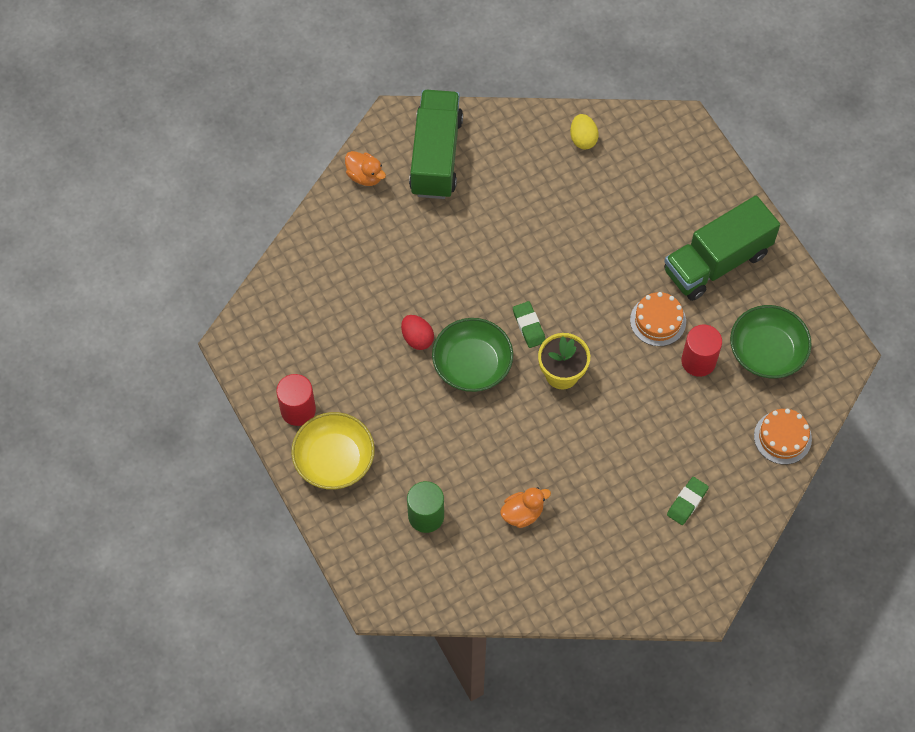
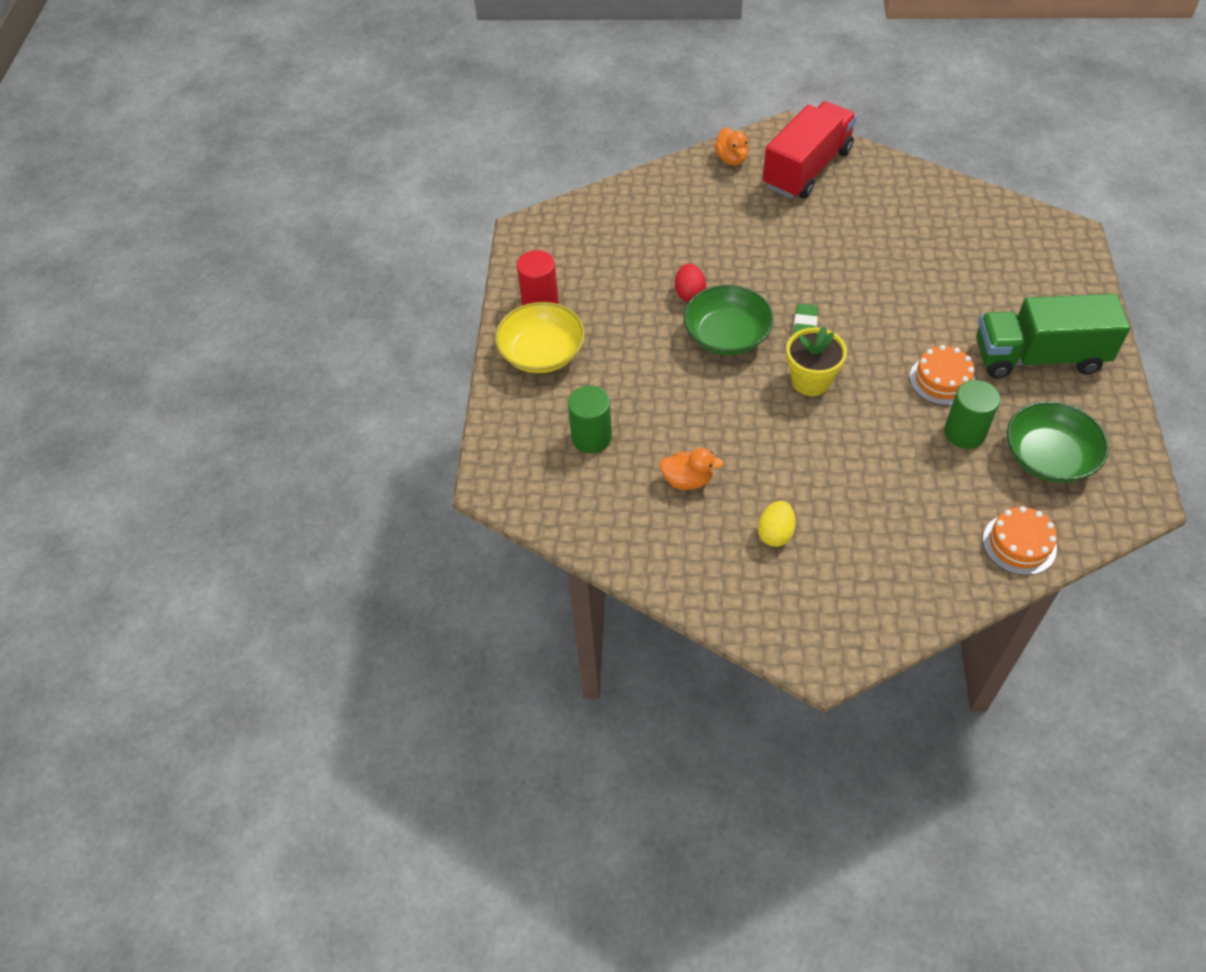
camera: 35 degrees right, 10 degrees down
green truck [409,90,463,199] -> red truck [763,101,857,199]
yellow egg [570,114,599,149] -> yellow egg moved to [758,501,796,547]
green eraser [667,477,709,525] -> none
red cylinder [681,325,722,377] -> green cylinder [944,380,1000,449]

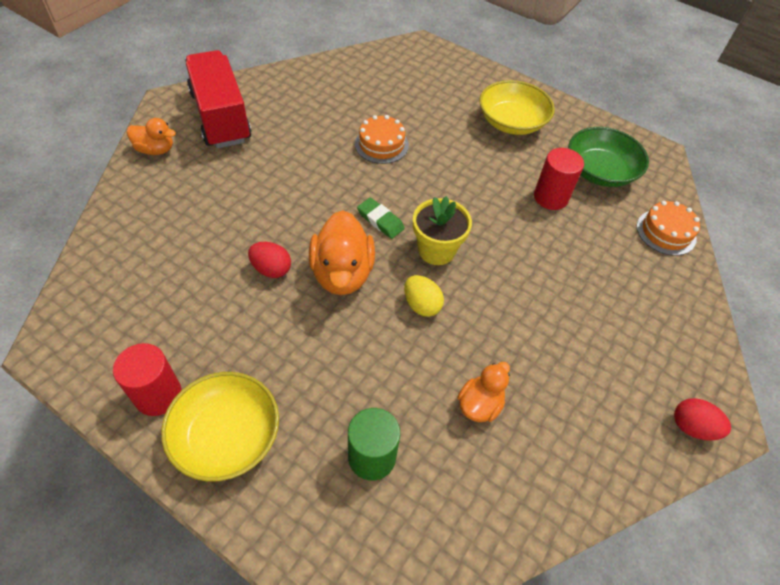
camera: 65 degrees left, 0 degrees up
green bowl [684,285,774,355] -> orange duck [309,210,375,295]
yellow egg [758,501,796,547] -> yellow egg moved to [404,275,444,317]
orange cake [910,345,975,405] -> orange cake moved to [355,115,409,164]
green cylinder [944,380,1000,449] -> red cylinder [534,148,584,210]
green truck [976,294,1130,379] -> yellow bowl [479,80,555,135]
none -> red egg [674,398,731,440]

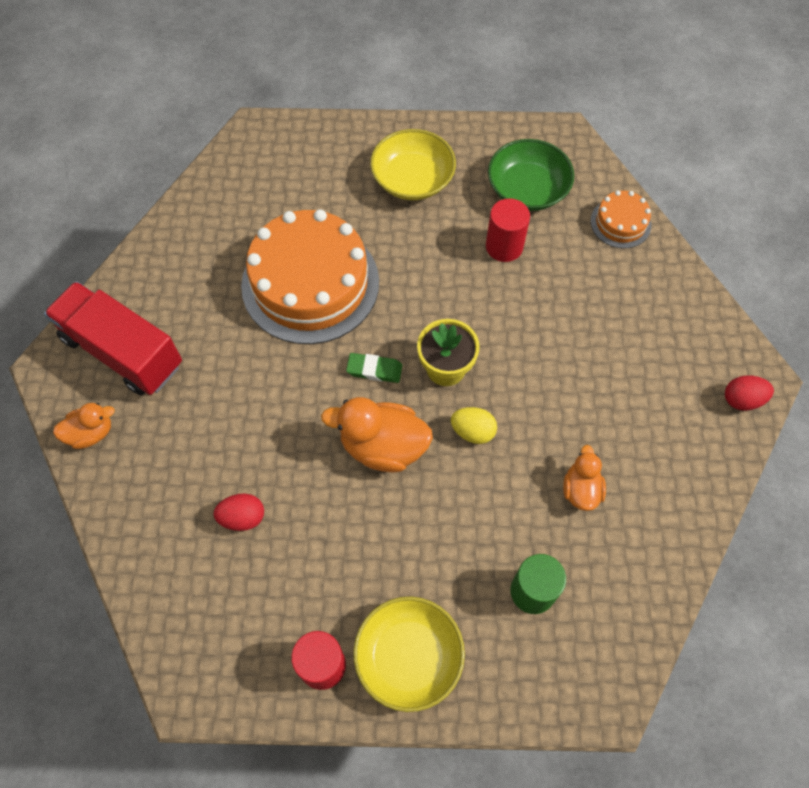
camera: 30 degrees left, 10 degrees up
red egg [248,242,291,278] -> red egg moved to [213,493,264,531]
orange duck [309,210,375,295] -> orange duck turned 135 degrees clockwise [321,397,433,472]
orange cake [355,115,409,164] -> orange cake [241,209,379,344], size x2.20

